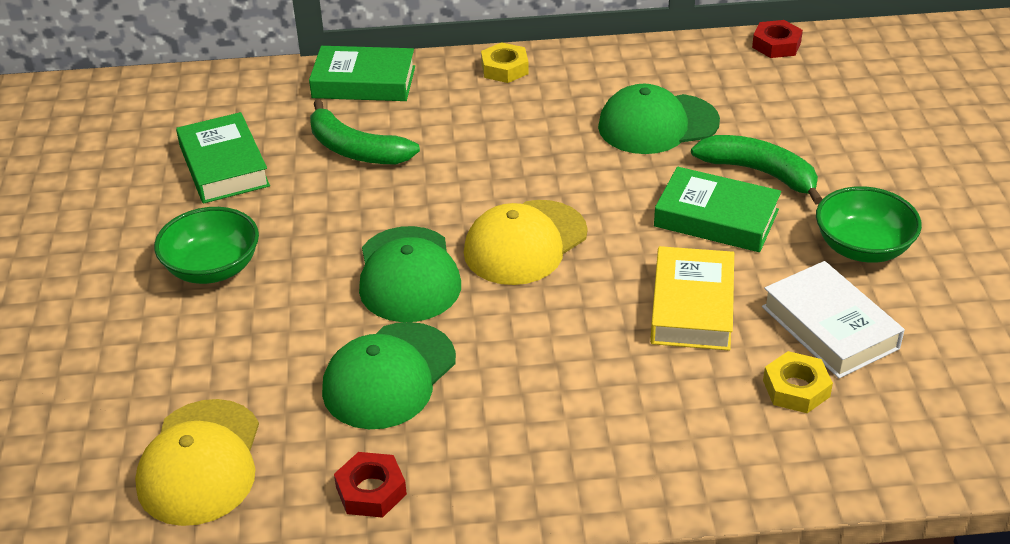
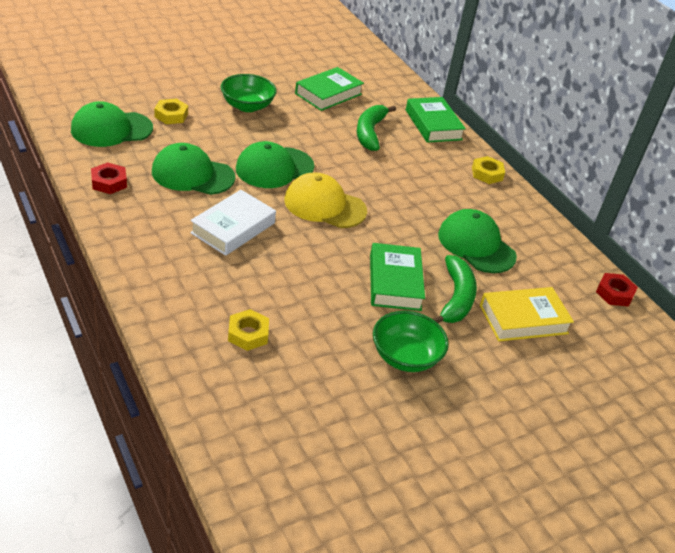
camera: 60 degrees right, 0 degrees up
yellow cap [135,399,259,526] -> green cap [71,101,153,147]
yellow book [650,246,734,350] -> yellow book moved to [480,287,574,341]
white book [762,261,905,378] -> white book moved to [190,190,276,256]
none -> yellow nut [154,99,188,124]

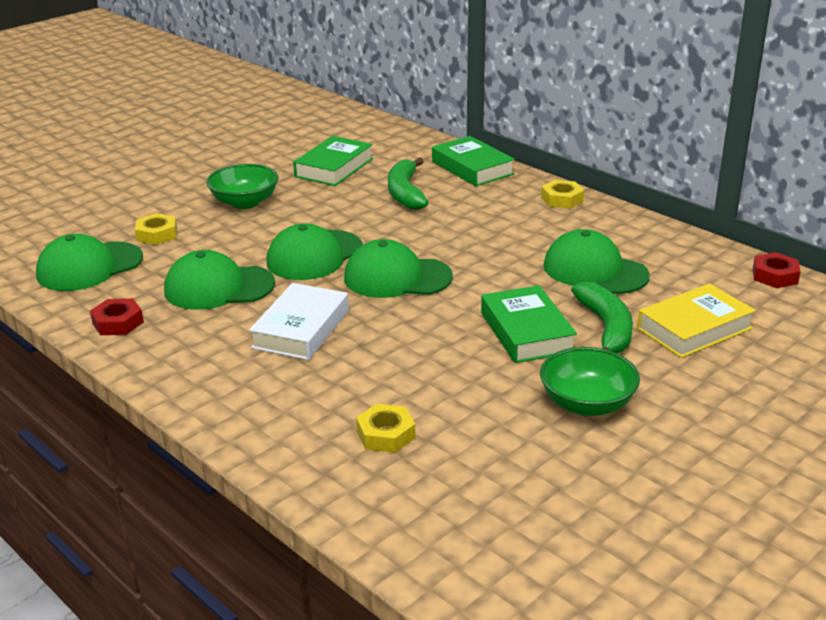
camera: 10 degrees left, 10 degrees down
yellow cap [284,172,367,228] -> green cap [344,239,453,298]

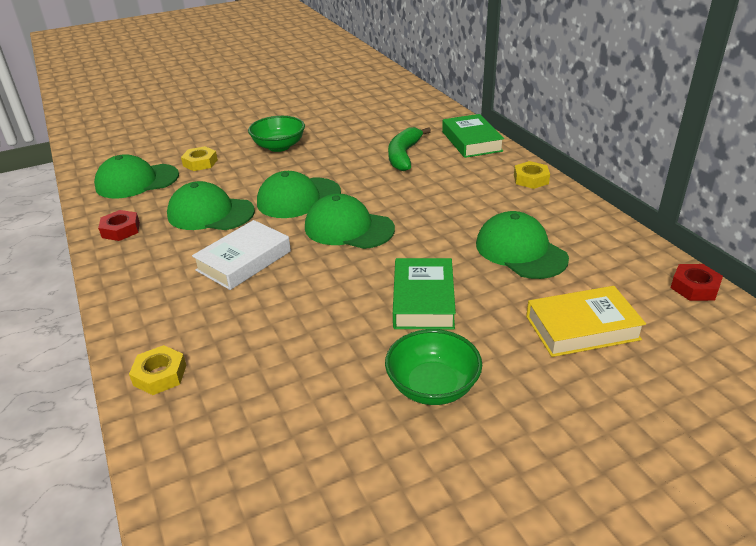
camera: 20 degrees right, 5 degrees up
green book [293,136,373,186] -> none
yellow nut [356,404,416,453] -> yellow nut moved to [129,345,186,395]
green banana [571,282,633,353] -> none

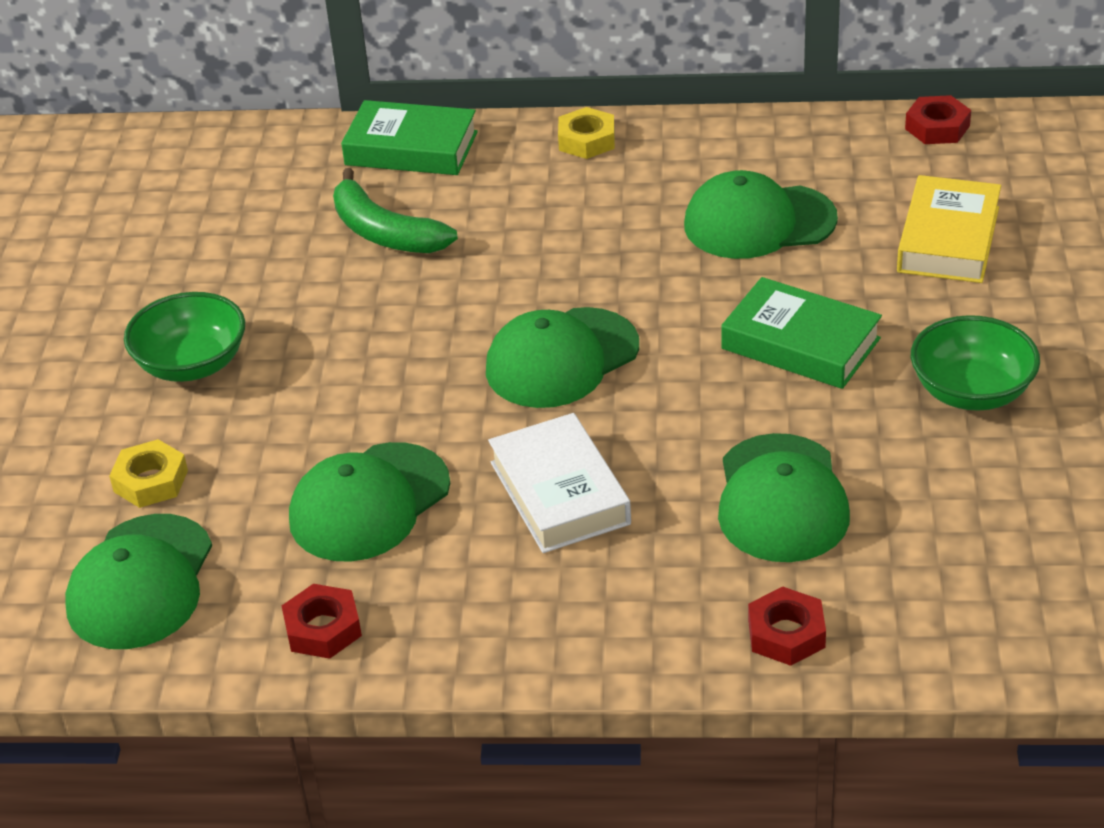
camera: 60 degrees left, 5 degrees up
yellow nut [129,345,186,395] -> red nut [748,587,826,666]
green cap [257,171,341,218] -> green cap moved to [718,433,850,562]

